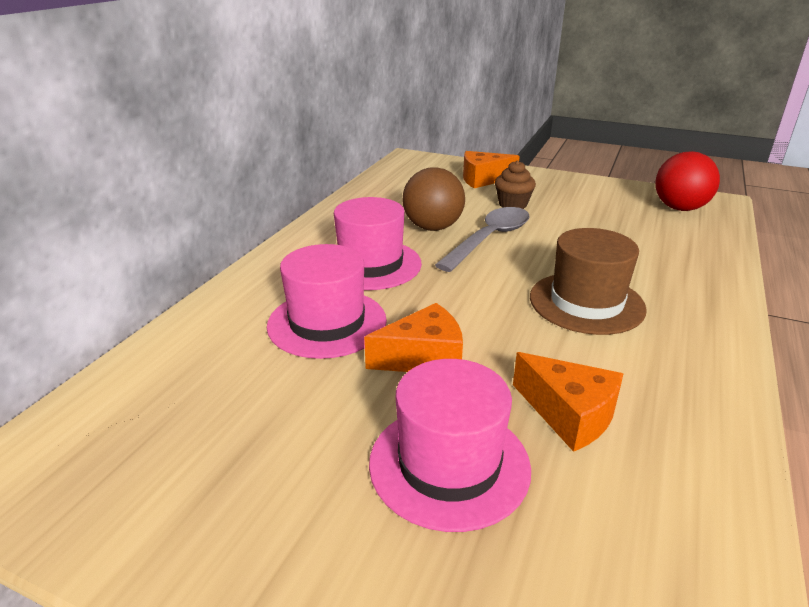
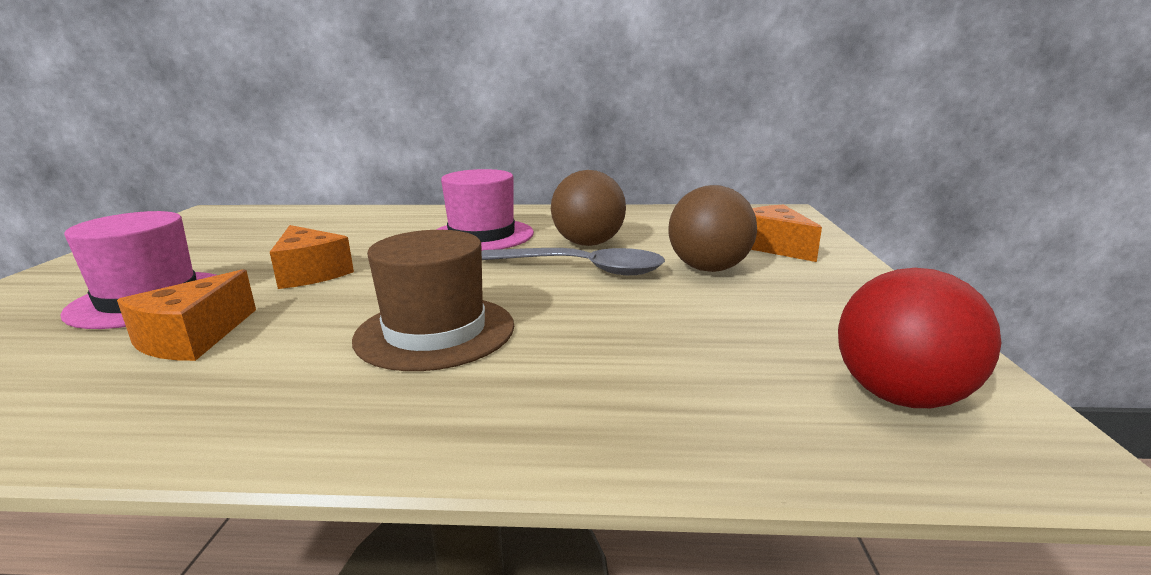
camera: 70 degrees right, 10 degrees down
pink hat [267,244,387,359] -> none
brown cupcake [495,160,536,209] -> brown ball [668,185,757,272]

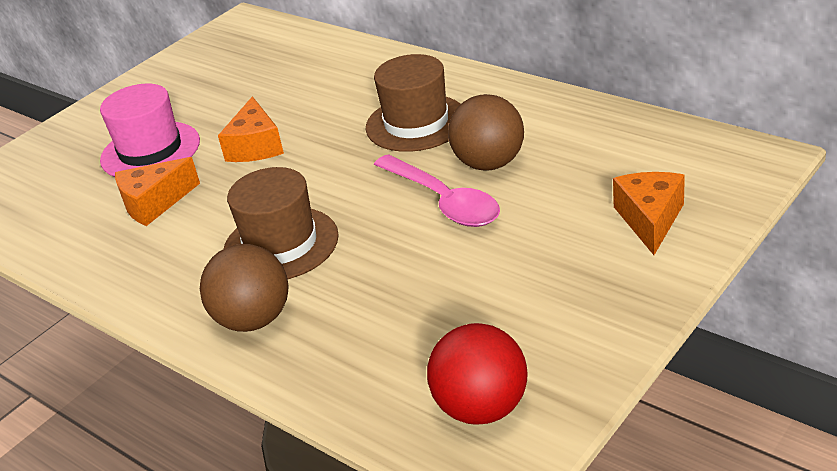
camera: 40 degrees right, 15 degrees up
pink hat [436,169,534,250] -> brown hat [366,54,461,152]
grey spoon [482,248,665,275] -> pink spoon [374,154,500,227]
brown ball [668,185,757,272] -> brown ball moved to [200,244,289,332]

